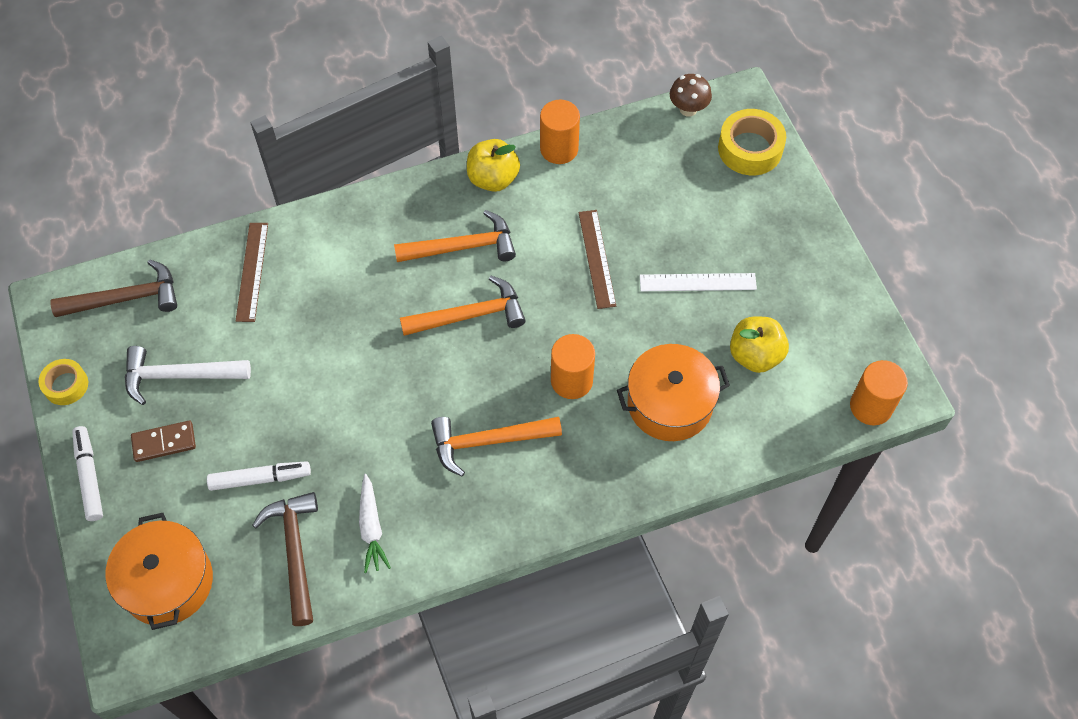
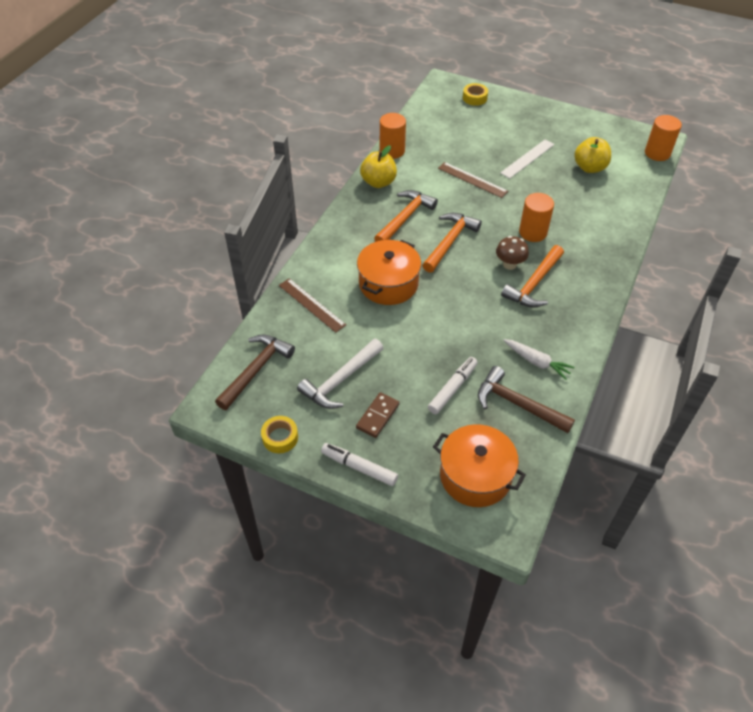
camera: 45 degrees left, 10 degrees down
orange pot [617,344,730,441] -> orange pot moved to [357,240,421,305]
brown mushroom [670,74,712,117] -> brown mushroom moved to [496,236,529,270]
yellow tape [718,109,786,175] -> yellow tape [463,83,488,106], size x0.62

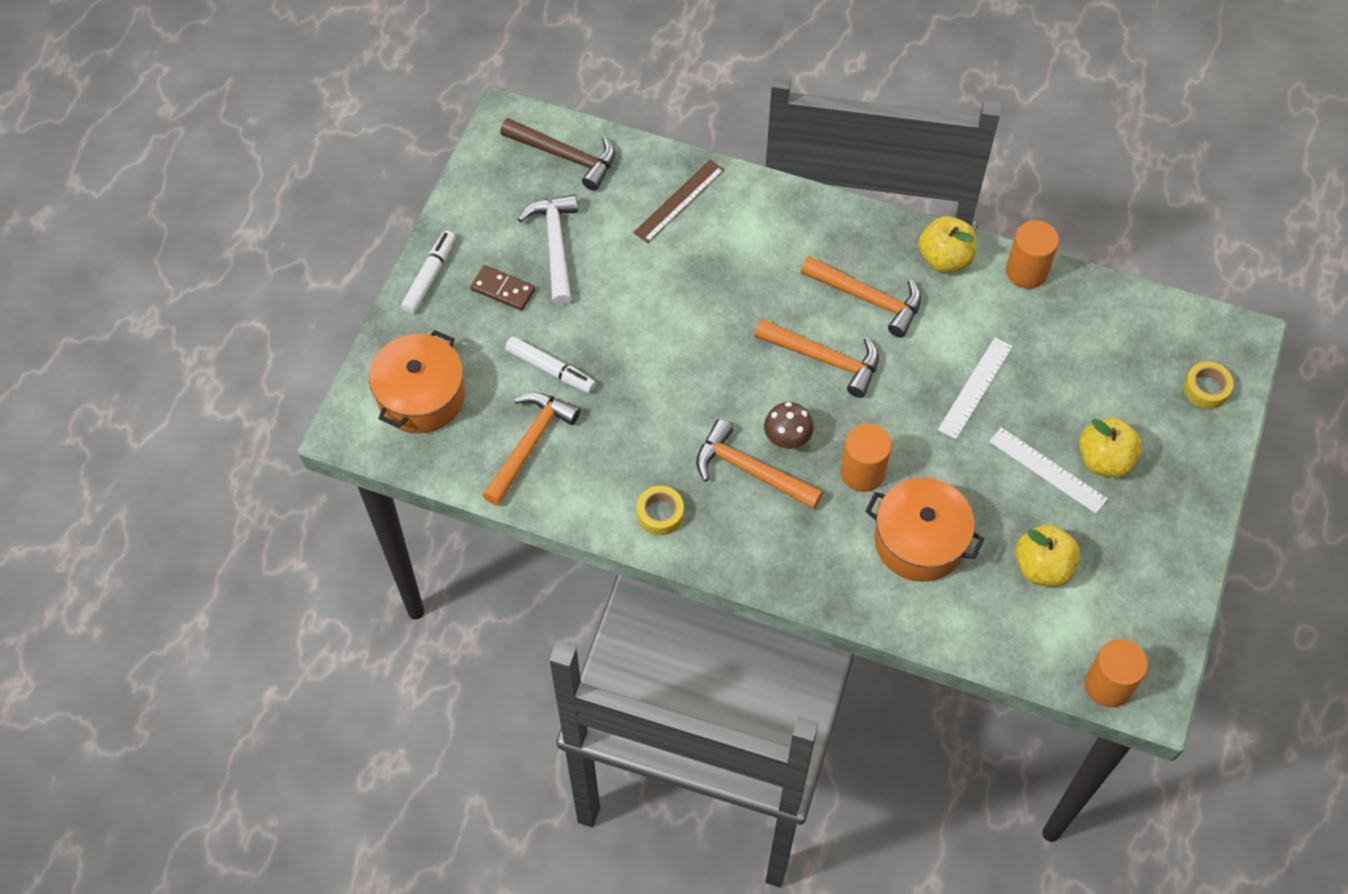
camera: 85 degrees right, 10 degrees up
yellow tape [261,416,298,453] -> yellow tape moved to [637,486,684,535]
white hammer [297,339,383,409] -> white hammer turned 45 degrees clockwise [518,194,578,306]
orange pot [357,240,421,305] -> orange pot moved to [865,478,984,582]
brown ruler [438,162,508,198] -> white ruler [938,337,1013,439]
brown hammer [478,366,575,433] -> orange hammer [482,392,580,506]
white carrot [503,339,574,380] -> none
none -> yellow apple [1079,418,1142,477]

